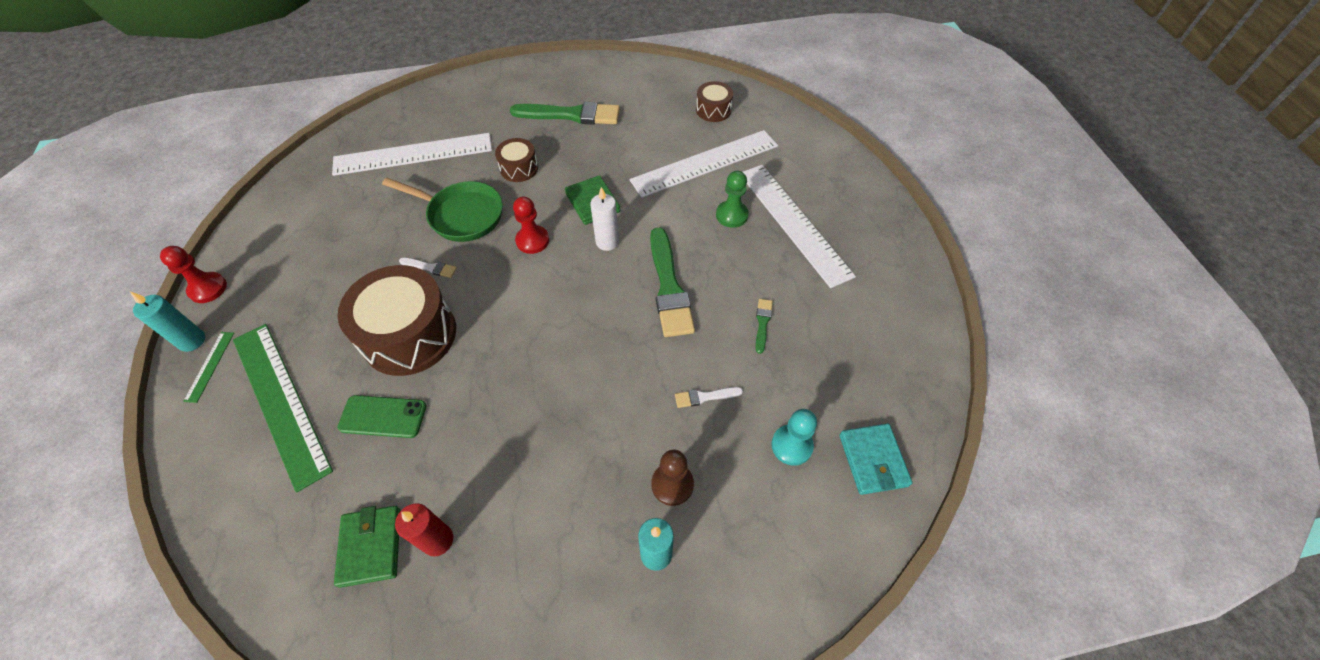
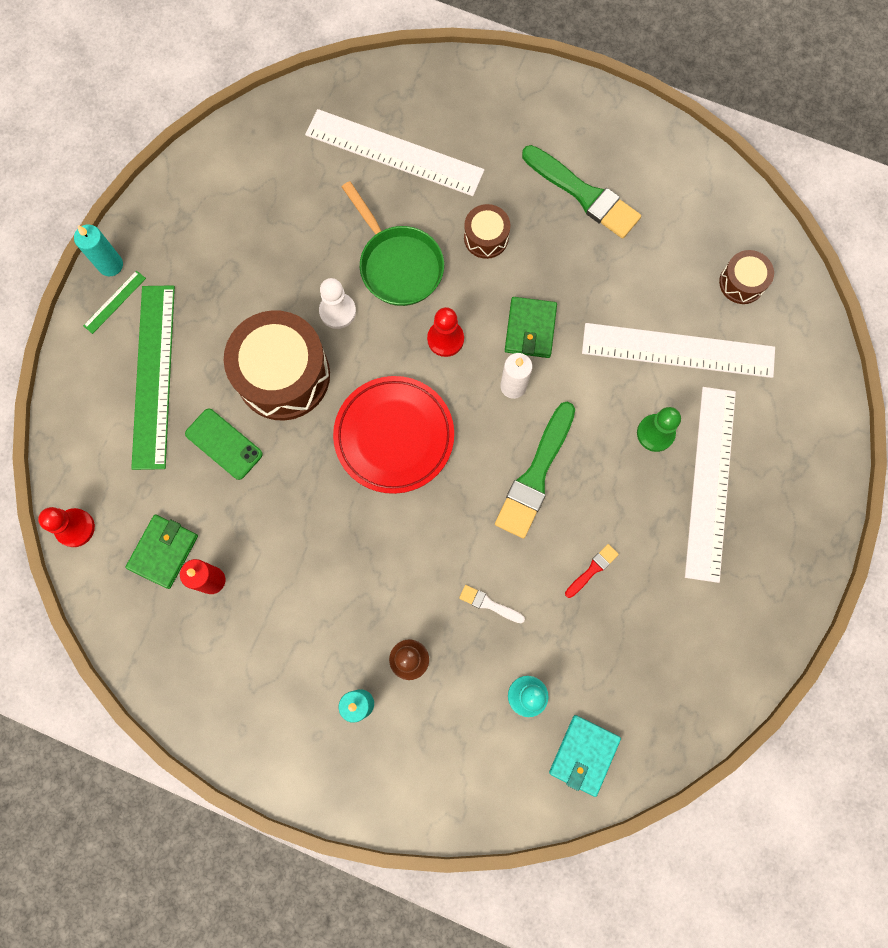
camera: 35 degrees right, 20 degrees up
red pawn [160,246,227,303] -> red pawn moved to [38,507,95,547]
white brush [399,258,457,278] -> white pawn [319,278,356,329]
green brush [756,299,773,354] -> red brush [565,544,619,598]
none -> red plate [333,376,454,494]

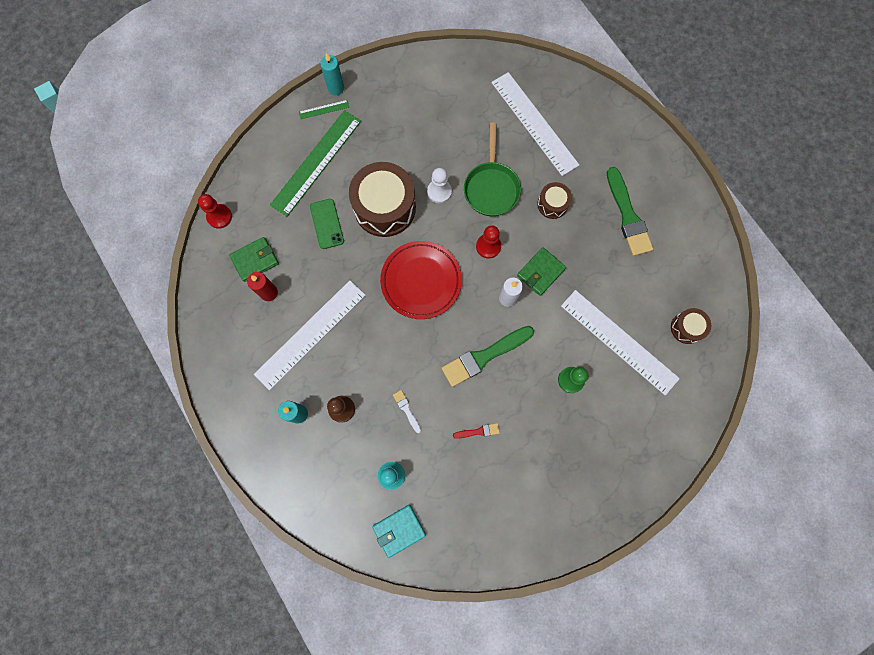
camera: 35 degrees right, 0 degrees up
white ruler [685,387,736,583] -> white ruler moved to [254,280,366,390]

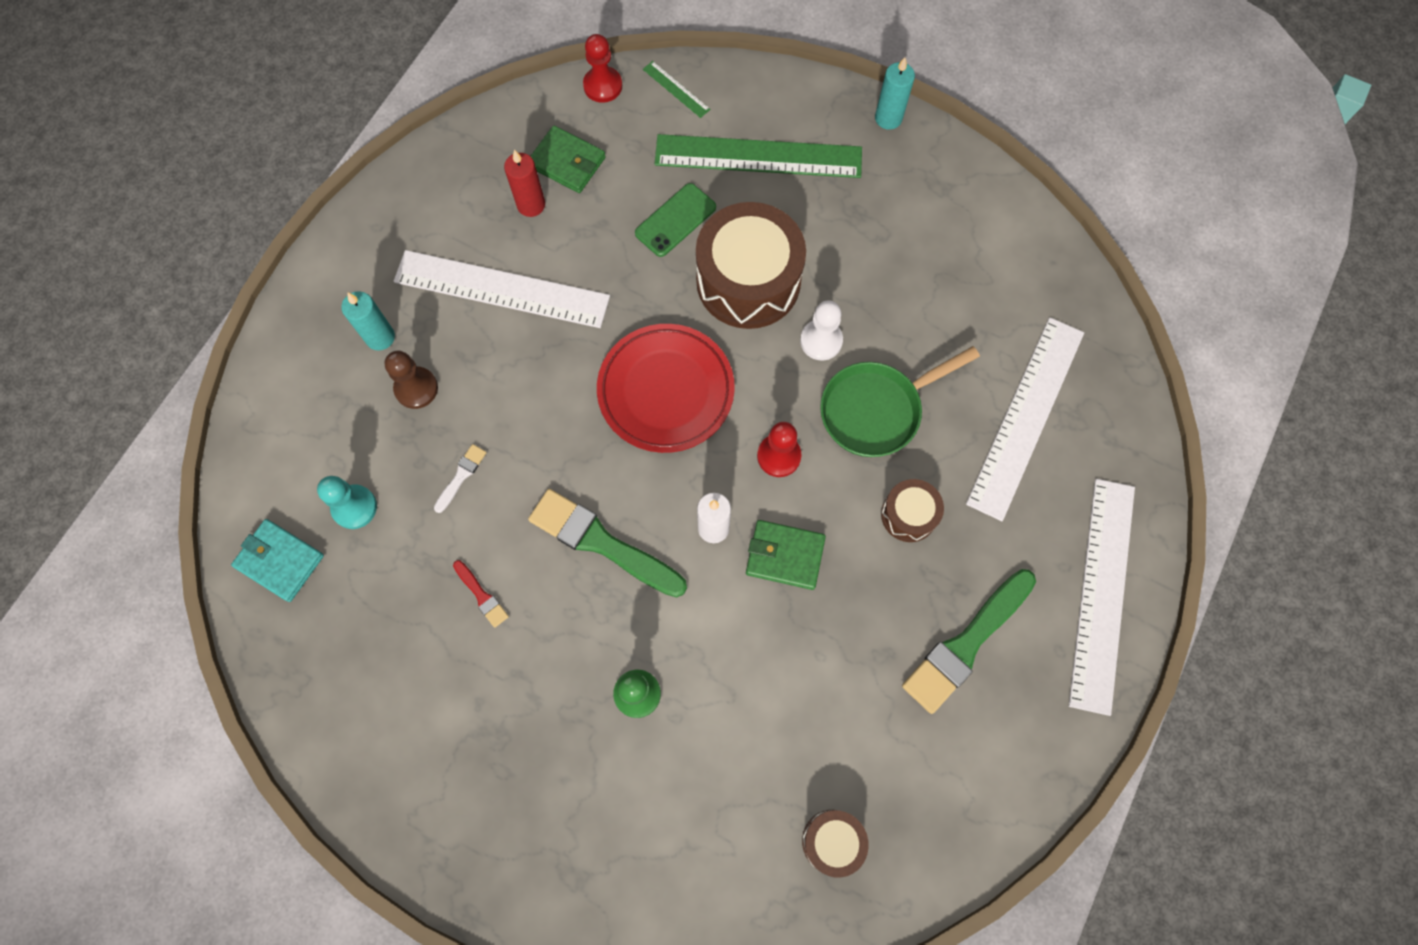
camera: 60 degrees right, 5 degrees down
green ruler [299,100,349,119] -> green ruler moved to [643,61,710,118]
white ruler [561,290,680,395] -> white ruler moved to [1069,479,1135,716]

